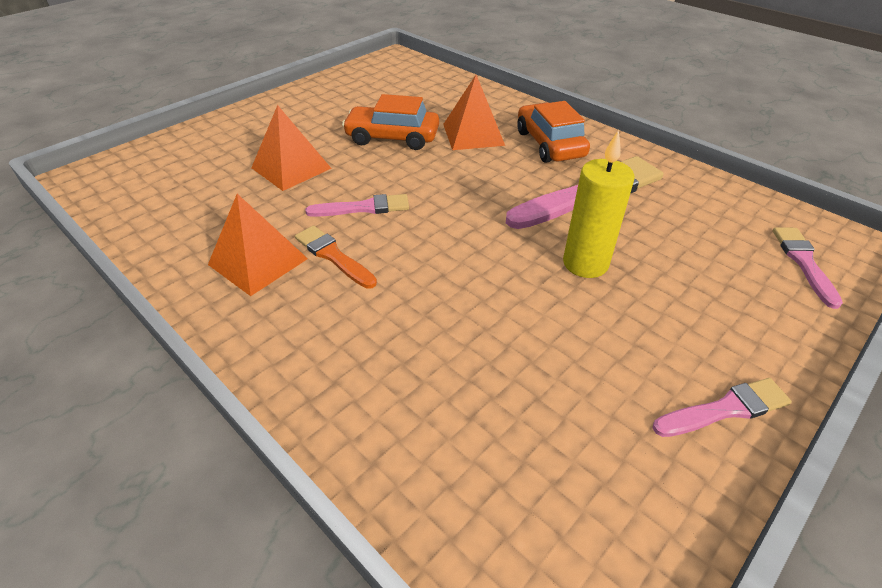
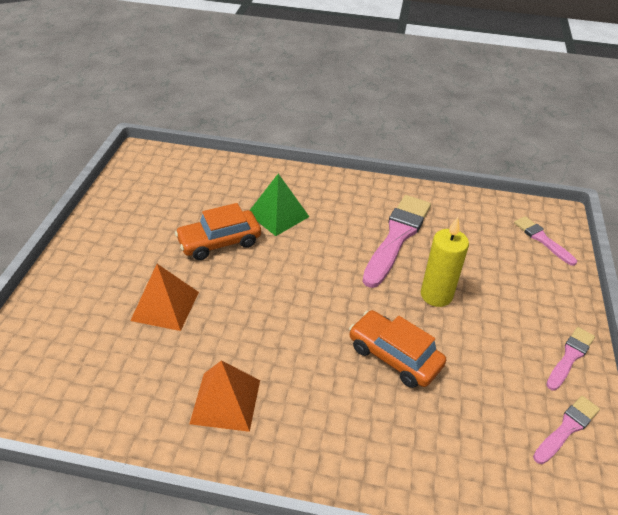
camera: 35 degrees left, 0 degrees up
orange brush [295,226,377,289] -> none
pink brush [305,194,409,217] -> pink brush moved to [533,396,600,464]
orange pyramid [443,75,505,150] -> green pyramid [250,174,309,236]
orange car [517,101,590,163] -> orange car moved to [349,310,446,388]

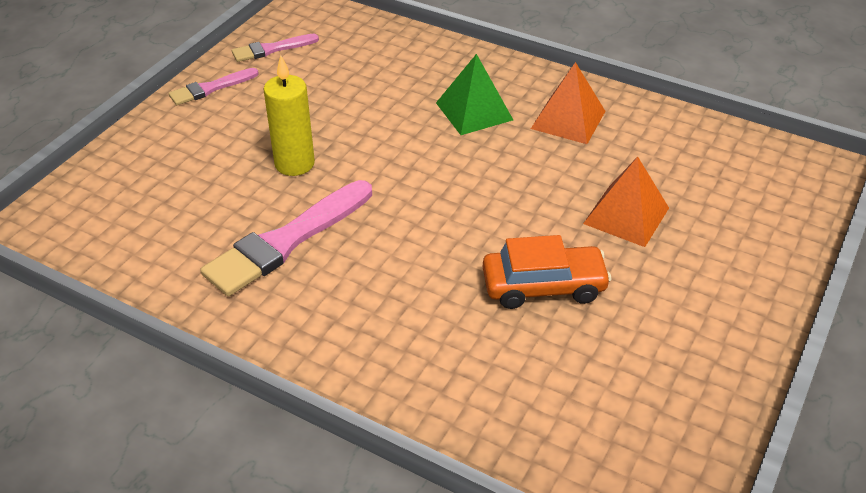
camera: 160 degrees left, 0 degrees up
green pyramid [250,174,309,236] -> green pyramid moved to [436,54,513,135]
orange car [349,310,446,388] -> none
pink brush [514,216,577,266] -> none

